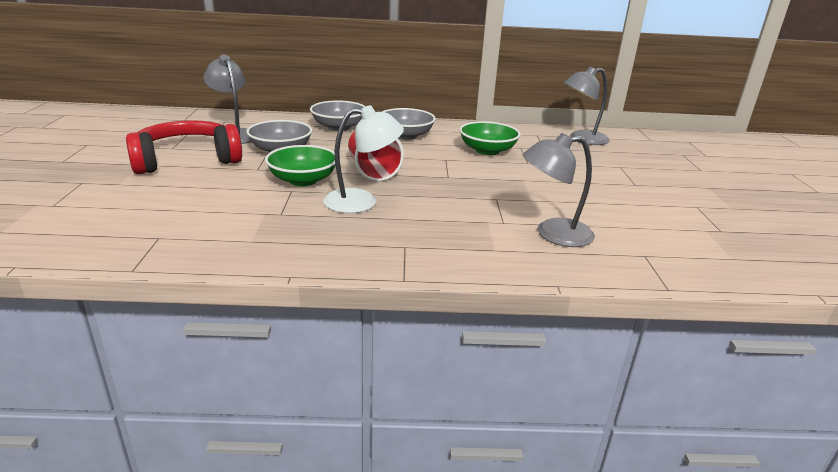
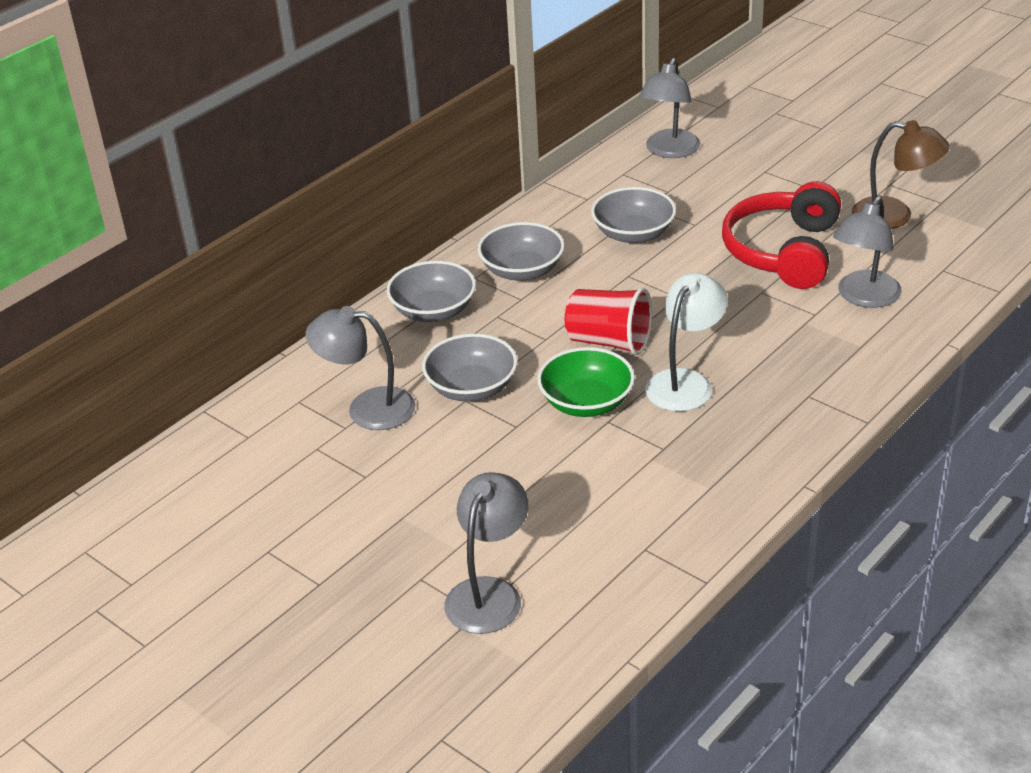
camera: 45 degrees left, 10 degrees up
red headphones [126,120,242,174] -> red headphones moved to [722,181,841,289]
green bowl [459,121,521,155] -> grey bowl [591,187,676,243]
none -> grey lamp [444,472,528,634]
none -> brown lamp [852,120,950,229]

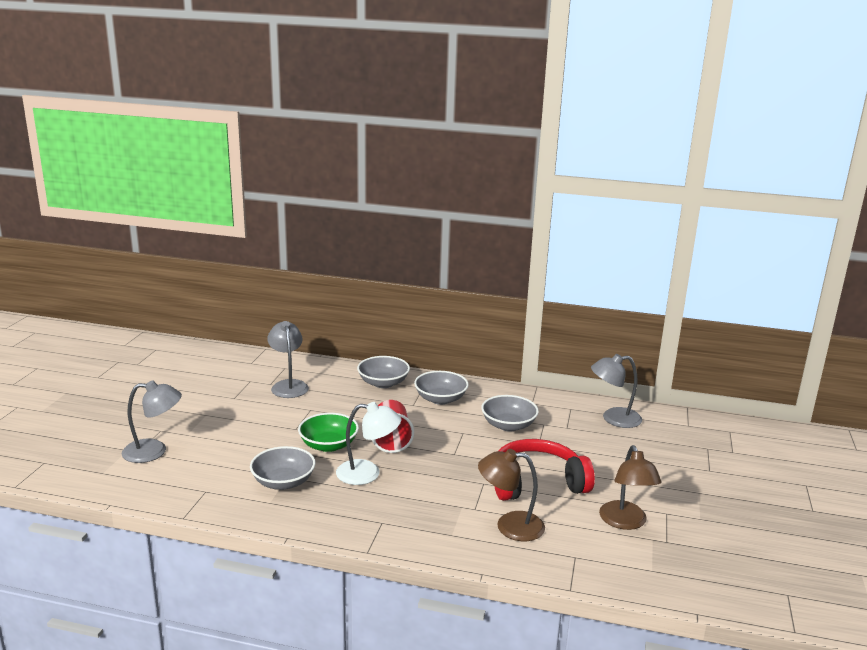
camera: 60 degrees right, 15 degrees down
grey bowl [422,334,518,402] -> grey bowl moved to [250,446,315,490]
grey lamp [833,196,902,308] -> brown lamp [478,449,545,541]

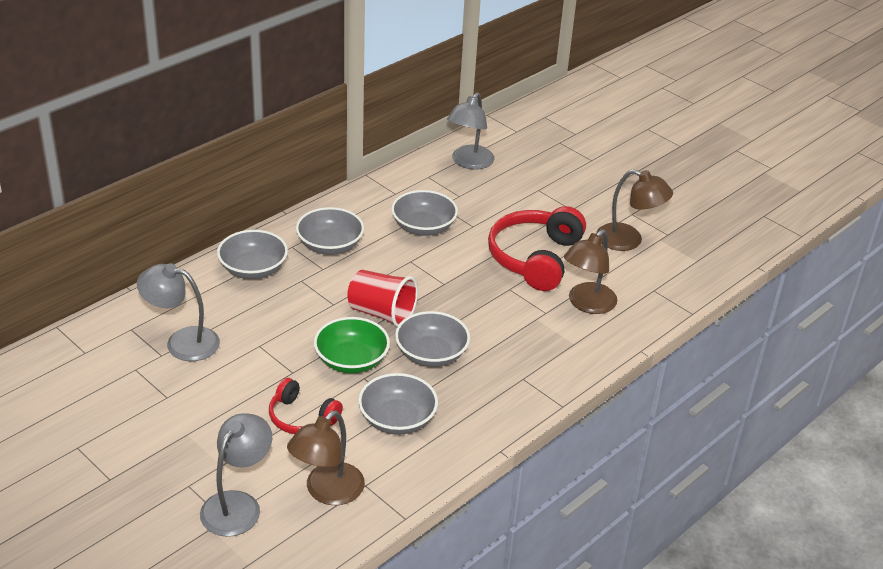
camera: 60 degrees left, 15 degrees up
white lamp [336,402,401,485] -> grey bowl [395,311,470,367]
none -> red headphones [269,378,343,434]
none -> brown lamp [287,410,365,505]

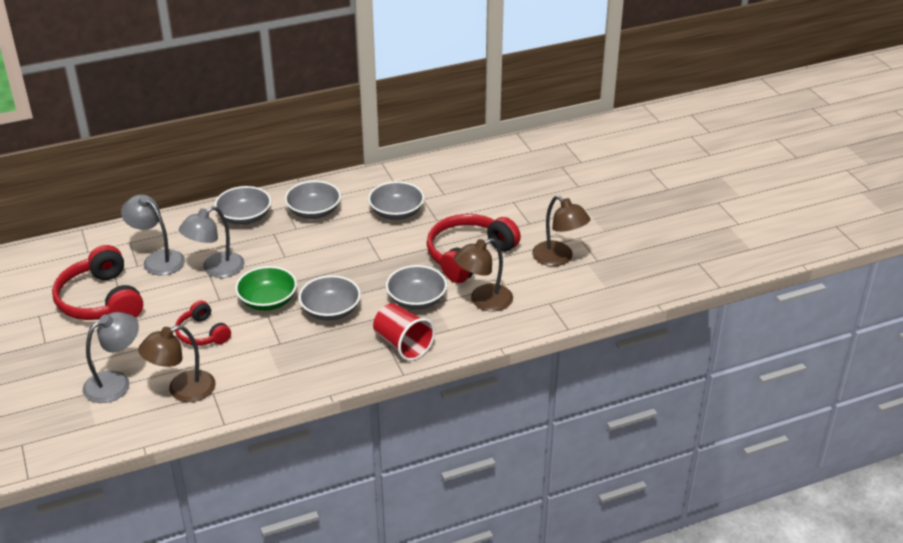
camera: 25 degrees right, 0 degrees up
red cup [347,270,418,327] -> red cup moved to [373,303,435,361]
grey bowl [358,373,438,435] -> grey bowl moved to [386,265,447,310]
grey lamp [447,93,494,170] -> grey lamp moved to [179,206,244,278]
none -> red headphones [52,245,143,320]

